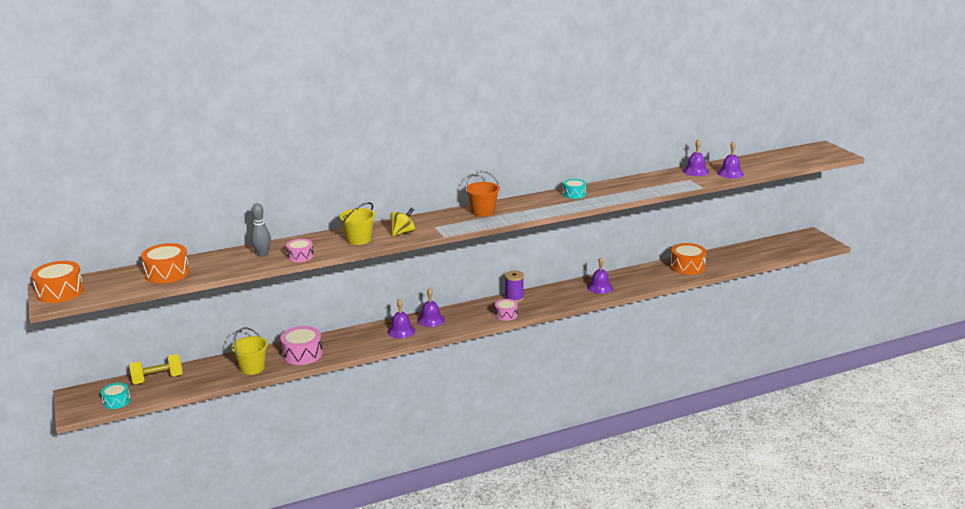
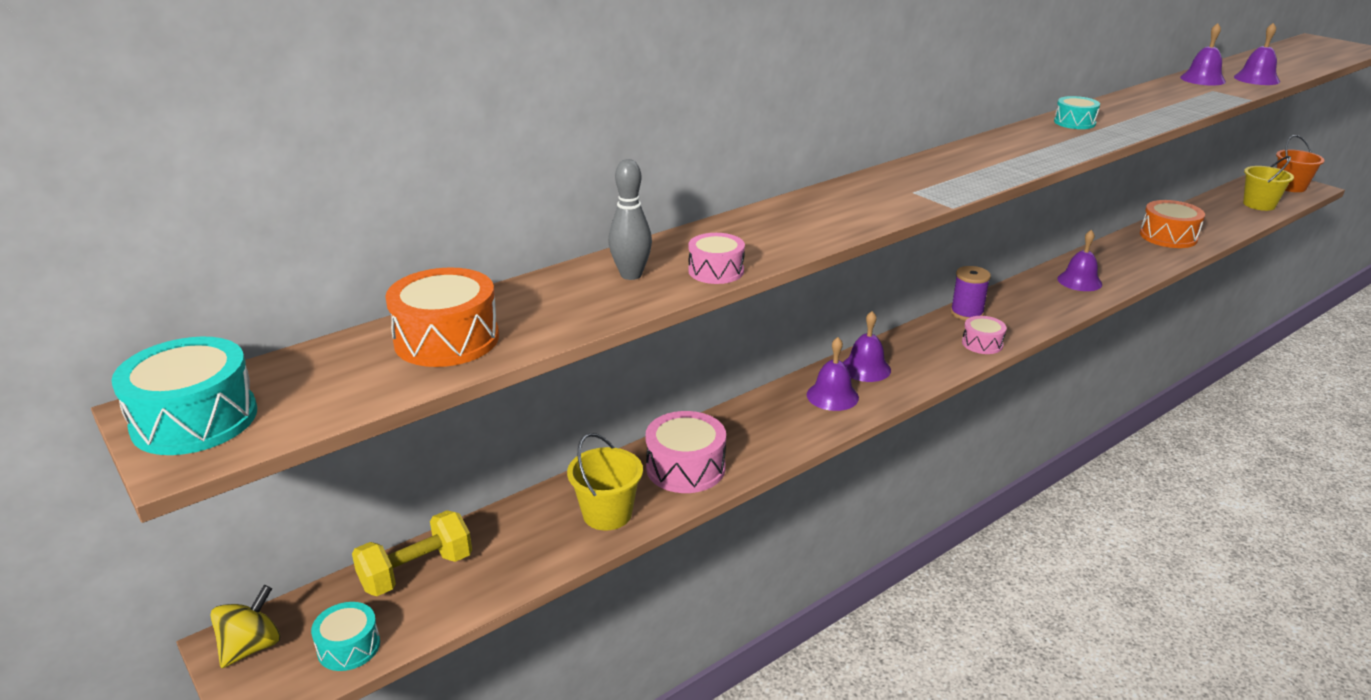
camera: 15 degrees left, 5 degrees up
orange drum [31,261,84,303] -> turquoise drum [111,337,257,455]
yellow bucket [339,202,376,245] -> yellow bucket moved to [1243,156,1294,211]
yellow spinning top [391,208,415,236] -> yellow spinning top moved to [210,585,280,668]
orange bucket [466,171,500,216] -> orange bucket moved to [1276,135,1325,192]

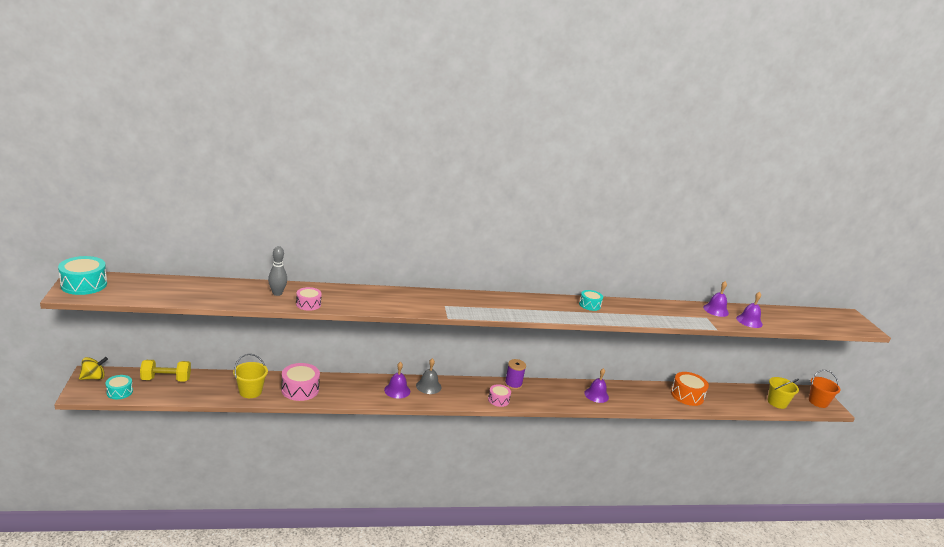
camera: 25 degrees right, 5 degrees down
orange drum [385,267,499,367] -> none
purple bell [843,311,891,382] -> grey bell [416,358,442,394]

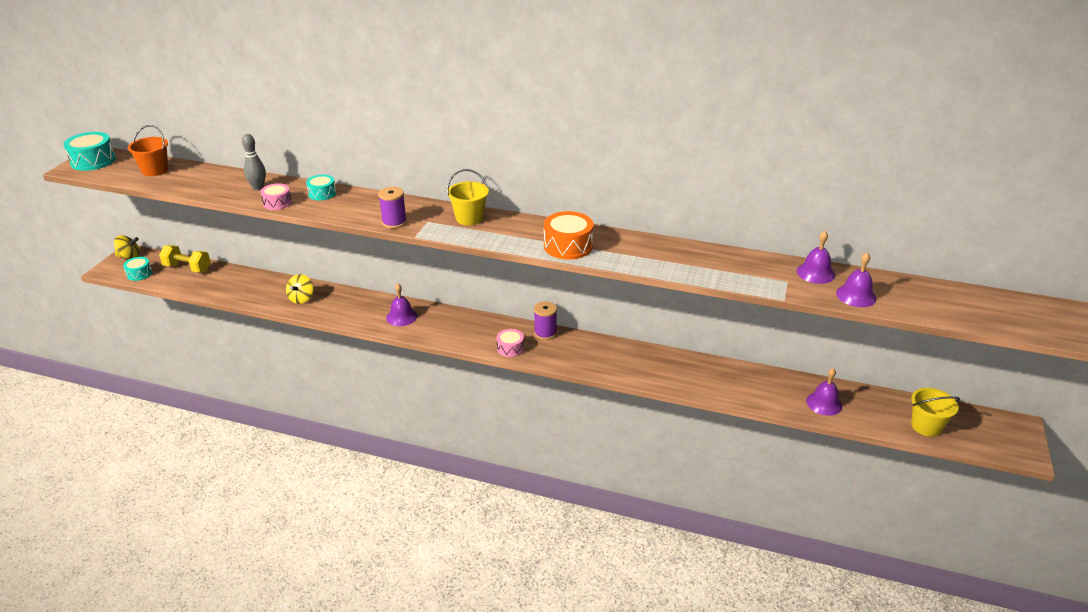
camera: 30 degrees right, 10 degrees up
yellow bucket [233,354,268,398] -> yellow bucket moved to [447,169,489,225]
pink drum [281,363,320,401] -> yellow spinning top [286,274,314,304]
grey bell [416,358,442,394] -> none
turquoise drum [579,290,603,311] -> turquoise drum moved to [306,175,336,200]
purple bell [584,368,609,403] -> purple bell moved to [806,368,842,416]
orange drum [671,372,709,406] -> orange drum moved to [544,211,594,260]
orange bucket [809,370,841,408] -> orange bucket moved to [128,125,168,176]
none -> purple spool [378,187,407,229]

